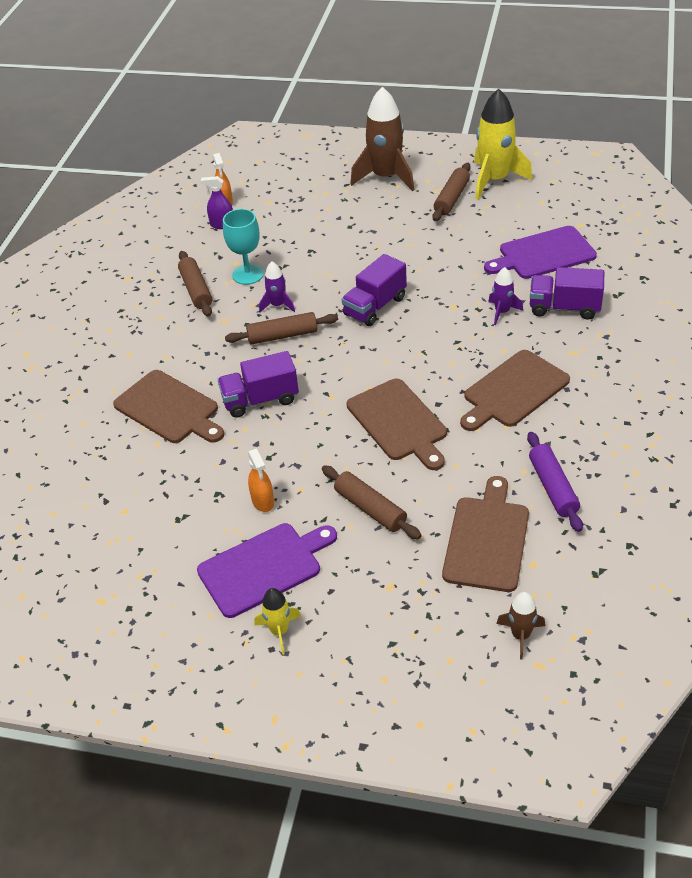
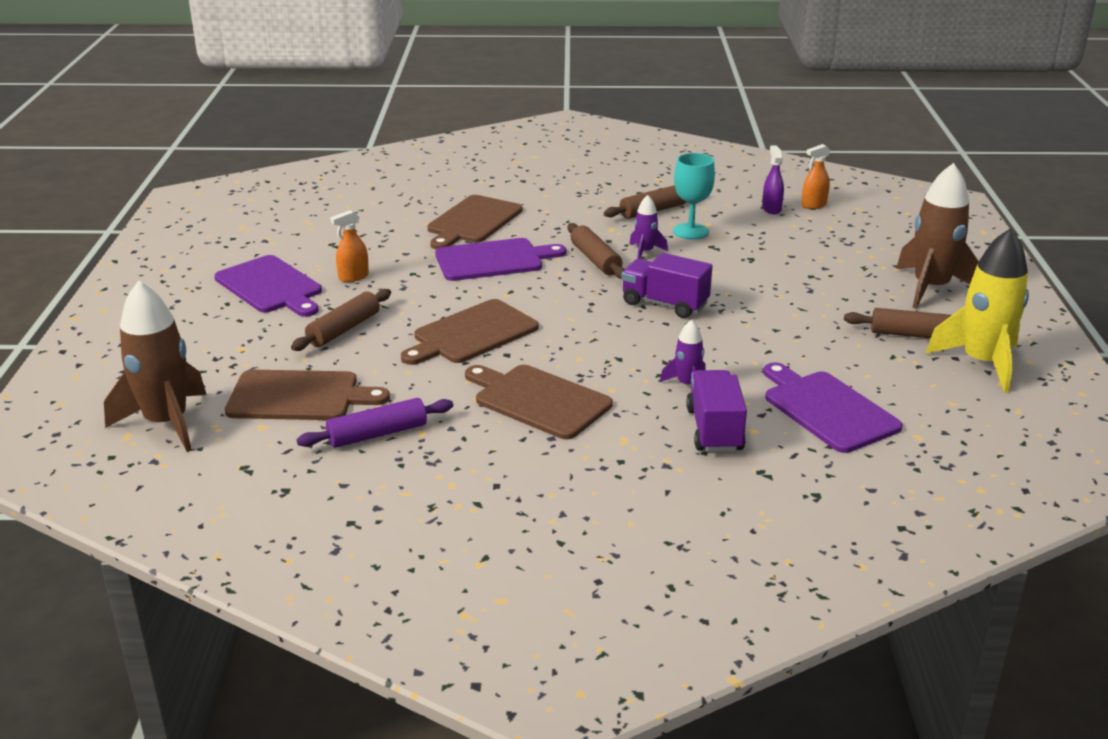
camera: 75 degrees right, 15 degrees down
purple truck [218,351,299,418] -> purple cutting board [435,238,566,281]
yellow rocket [255,588,301,654] -> none
brown rocket [497,592,545,659] -> brown rocket [104,281,207,452], size x2.03

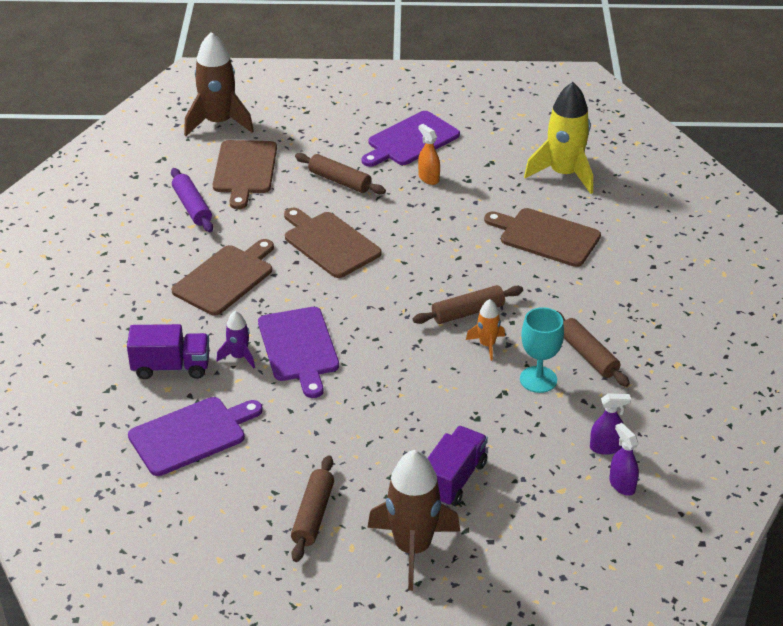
camera: 90 degrees right, 10 degrees up
purple cutting board [435,238,566,281] -> purple cutting board moved to [258,307,339,398]
purple truck [621,253,712,318] -> purple truck moved to [428,426,488,506]
purple rocket [629,195,668,259] -> orange rocket [466,299,505,361]
orange spray bottle [802,144,830,209] -> purple spray bottle [609,423,639,496]
yellow rocket [926,228,1029,393] -> yellow rocket moved to [524,82,593,194]

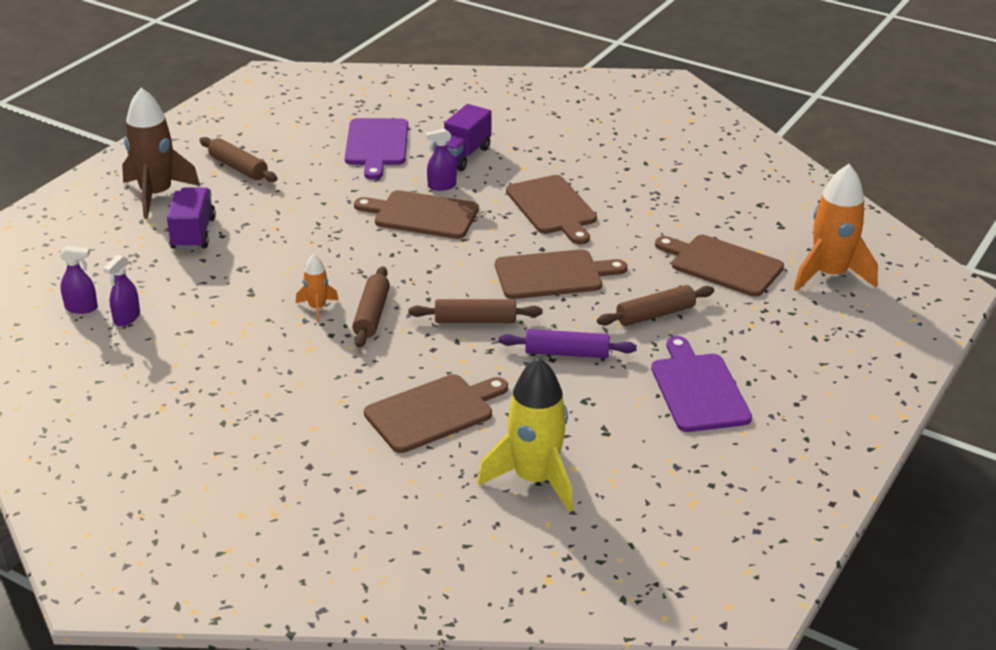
camera: 120 degrees right, 5 degrees down
purple rolling pin [171,168,213,232] -> purple rolling pin moved to [499,329,637,358]
brown rocket [184,32,254,136] -> orange rocket [794,164,878,292]
purple rocket [216,311,255,368] -> purple spray bottle [425,128,457,191]
purple cutting board [258,307,339,398] -> brown cutting board [354,190,479,239]
orange spray bottle [418,124,440,185] -> none
purple truck [428,426,488,506] -> purple truck turned 150 degrees counterclockwise [167,187,216,250]
turquoise goblet [520,307,564,393] -> none
brown rolling pin [557,311,630,387] -> brown rolling pin moved to [409,299,543,323]

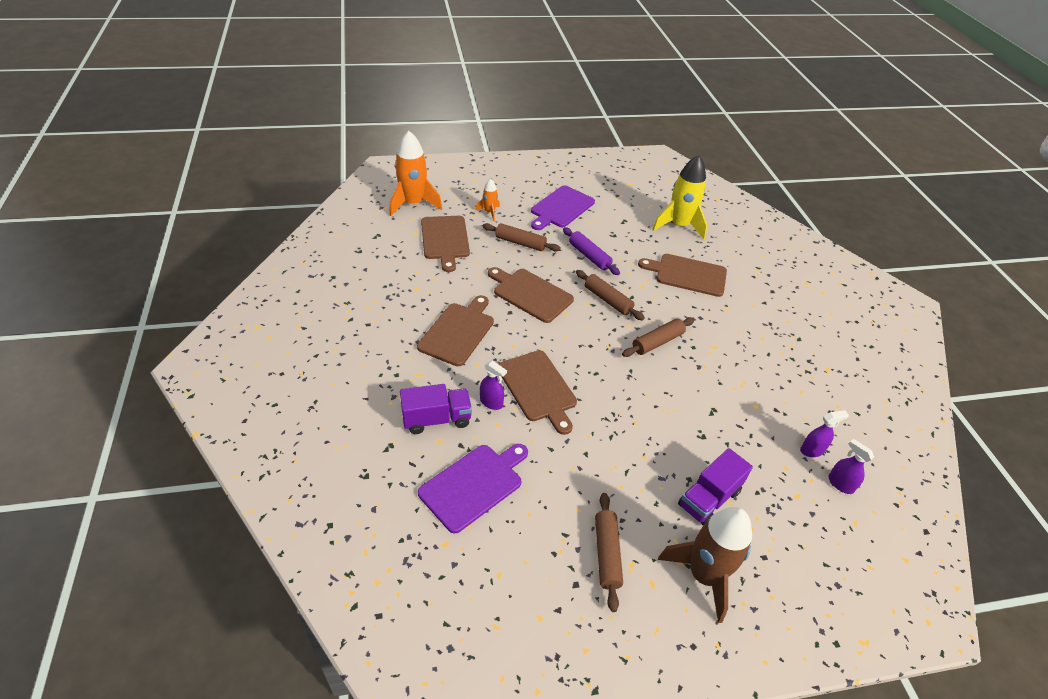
camera: 135 degrees left, 10 degrees up
orange rocket [296,254,339,323] -> orange rocket moved to [475,179,500,221]

